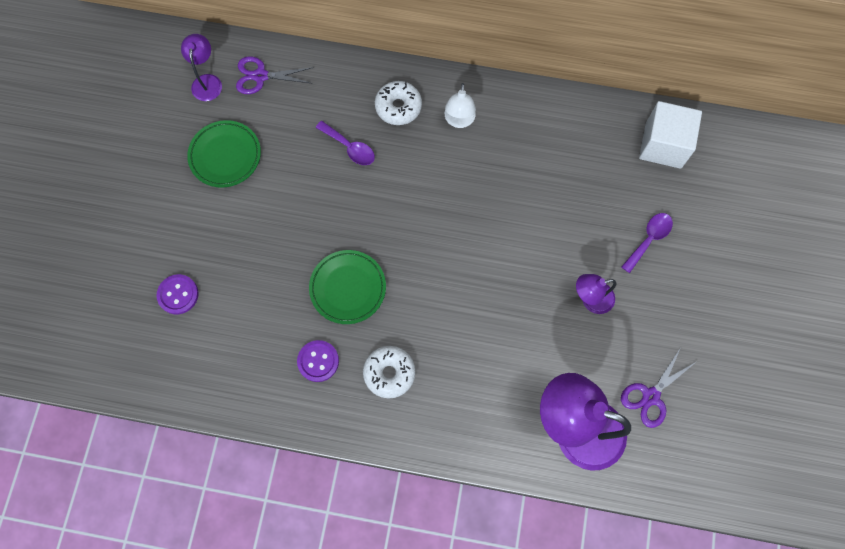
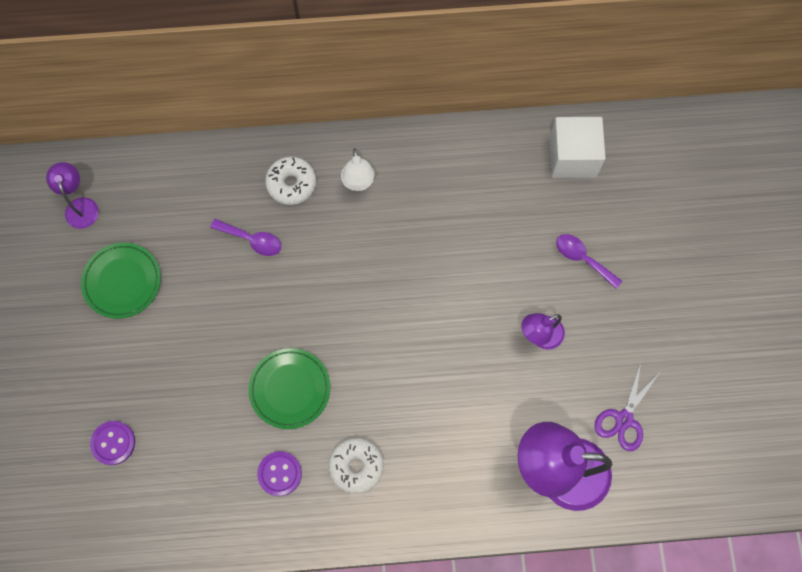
camera: 15 degrees left, 0 degrees up
purple scissors [236,57,313,94] -> none
purple spoon [621,213,673,273] -> purple spoon turned 75 degrees counterclockwise [556,234,622,289]

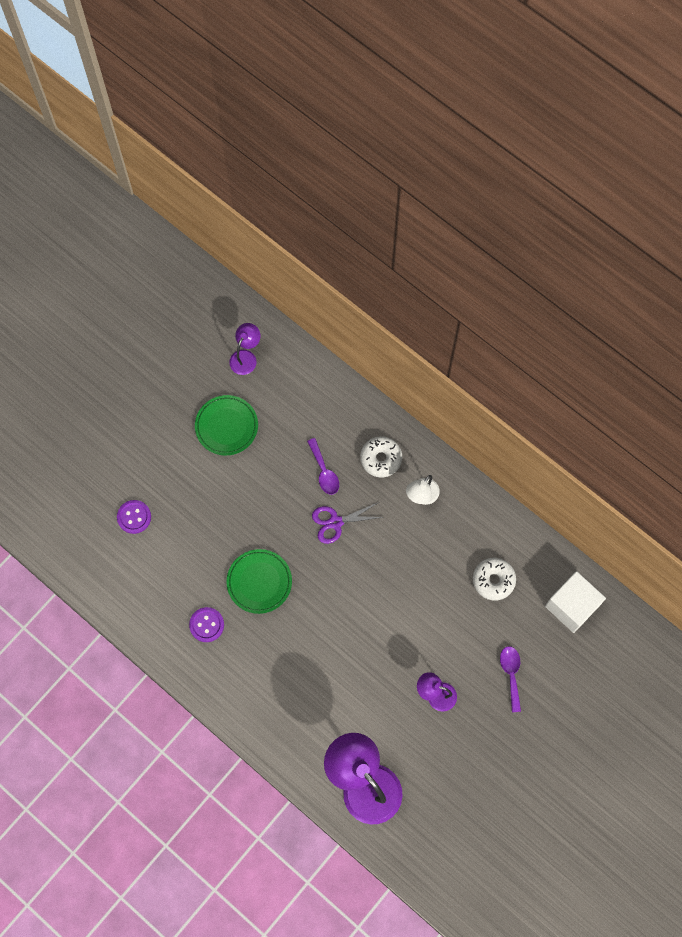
camera: 45 degrees right, 0 degrees up
white donut [328,438,384,494] -> white donut moved to [473,558,516,601]
purple scissors [594,363,659,451] -> purple scissors moved to [312,502,384,544]

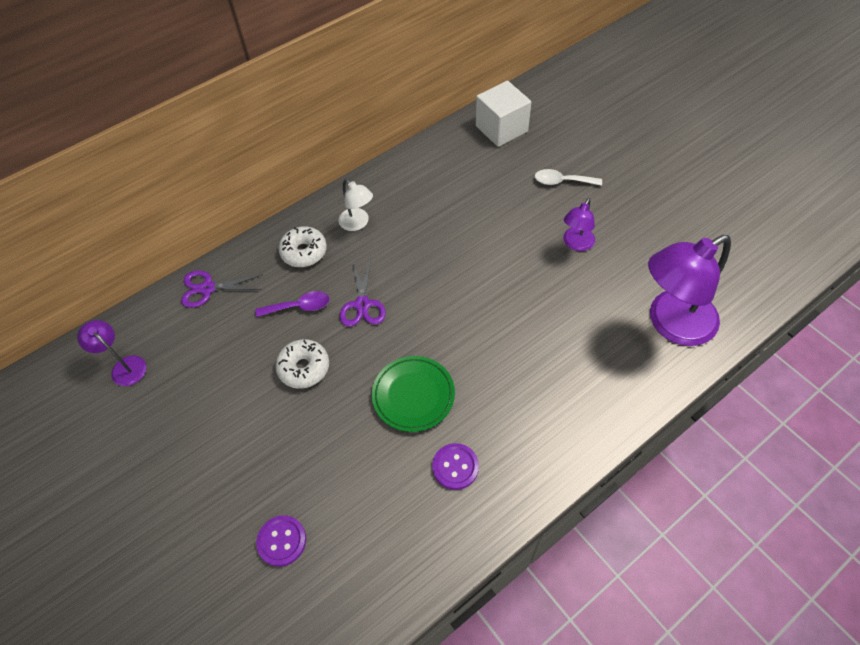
camera: 75 degrees left, 15 degrees down
green plate [195,395,258,455] -> none
white donut [473,558,516,601] -> white donut moved to [275,339,329,389]
purple spoon [500,646,521,712] -> white spoon [535,169,602,186]
none -> purple scissors [181,270,263,308]

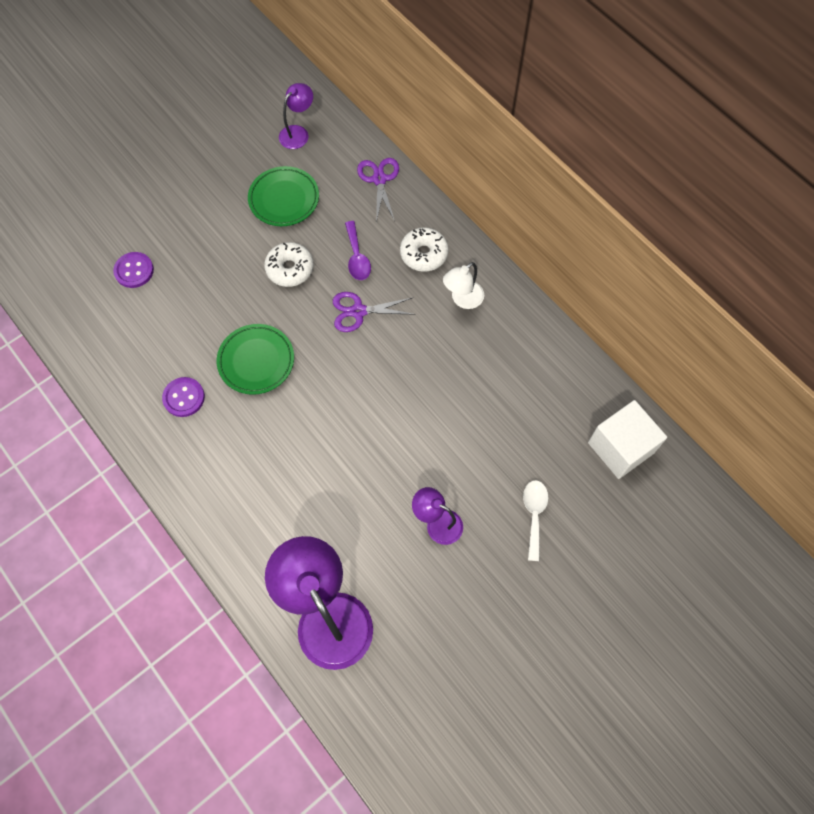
camera: 85 degrees right, 10 degrees up
none -> green plate [248,166,319,226]

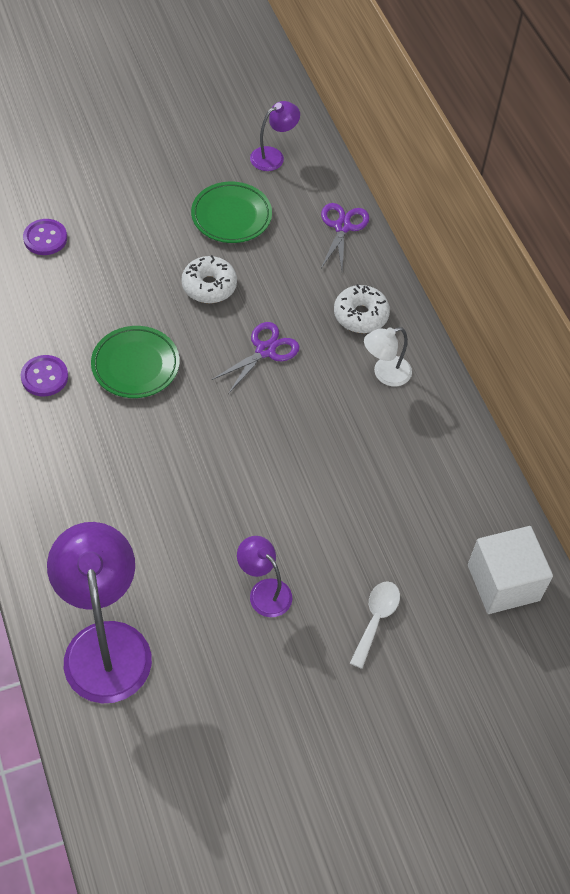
camera: 15 degrees right, 10 degrees down
purple scissors [333,292,415,332] -> purple scissors turned 120 degrees clockwise [212,322,299,394]
purple spoon [345,221,371,280] -> none

